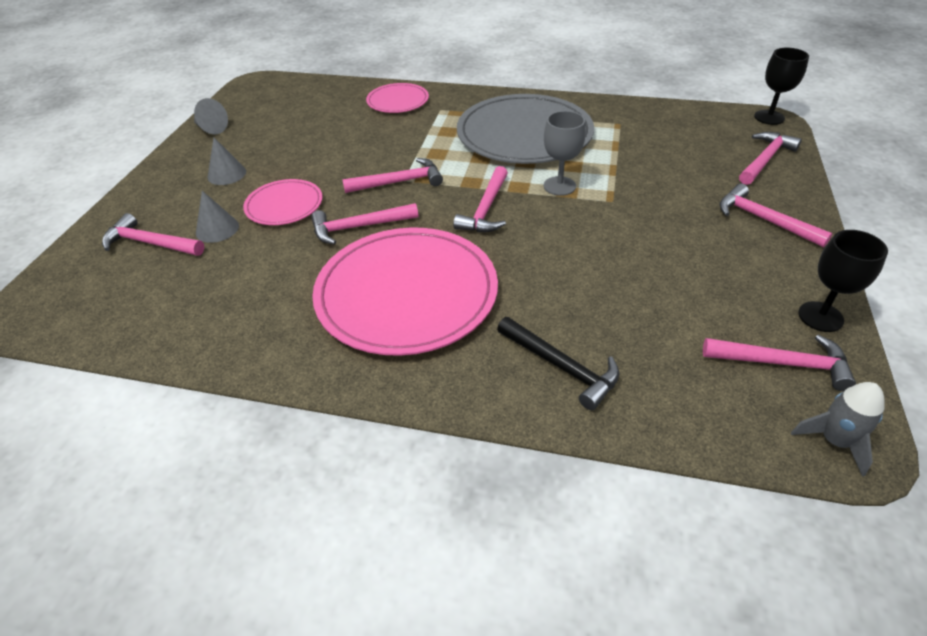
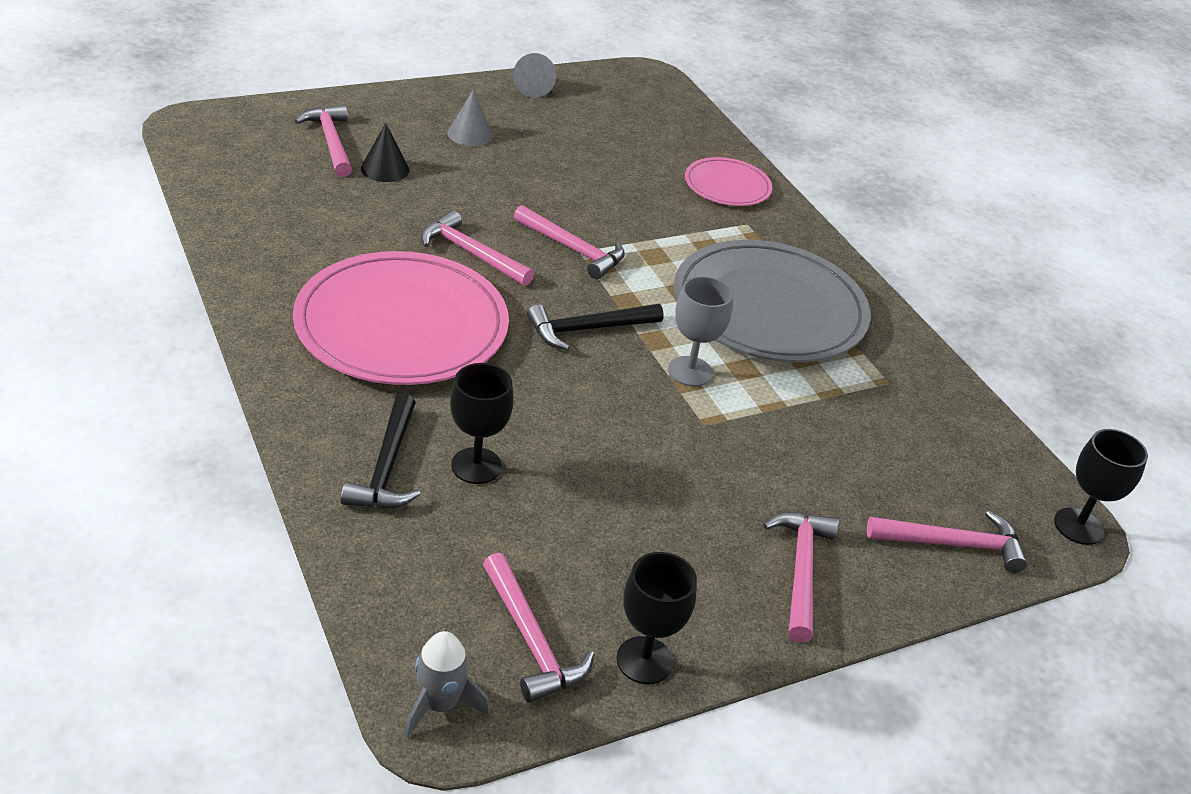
camera: 45 degrees right, 5 degrees down
grey cone [196,191,239,243] -> black cone [361,123,409,182]
pink plate [243,179,323,225] -> none
pink hammer [453,166,508,232] -> black hammer [527,304,664,350]
none -> black goblet [450,363,514,484]

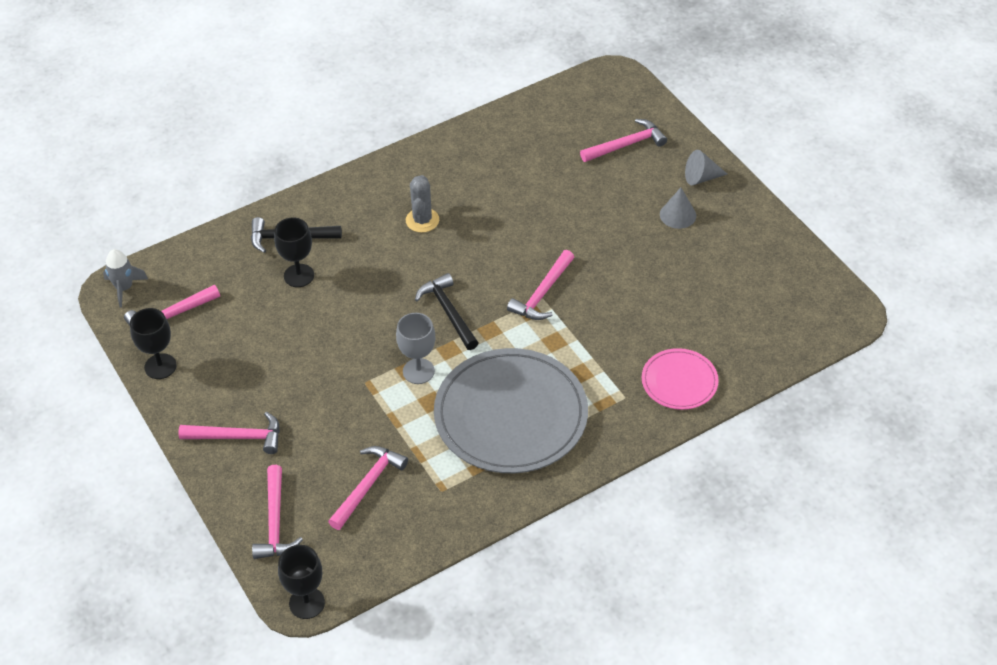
camera: 90 degrees right, 10 degrees up
pink plate [293,251,509,385] -> grey cactus [406,175,439,233]
black cone [361,123,409,182] -> none
pink hammer [421,210,534,286] -> pink hammer moved to [328,446,408,530]
grey cone [513,53,556,98] -> grey cone moved to [685,150,727,185]

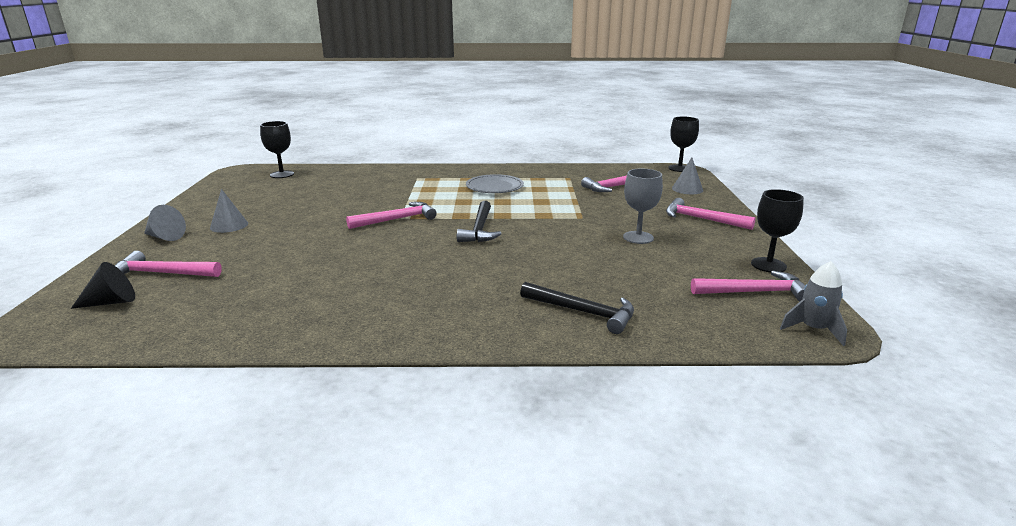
camera: 150 degrees left, 25 degrees down
pink hammer [252,465,303,559] -> grey cone [672,157,703,194]
black goblet [274,218,314,287] -> black goblet moved to [260,121,294,178]
grey goblet [396,313,435,384] -> grey goblet moved to [623,169,663,244]
grey cactus [406,175,439,233] -> none
grey plate [434,348,588,473] -> grey plate [466,174,524,193], size x0.50
pink plate [642,348,719,410] -> none
none -> black cone [71,262,135,309]

